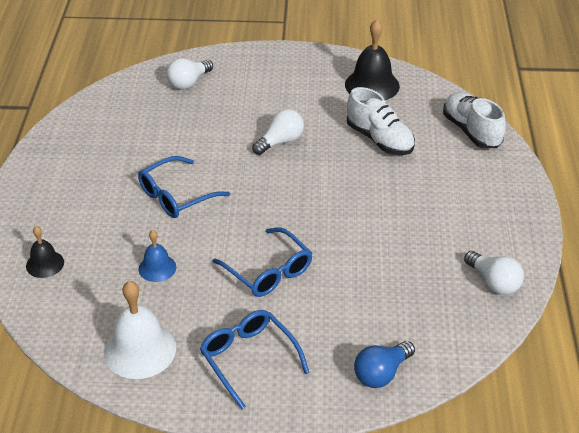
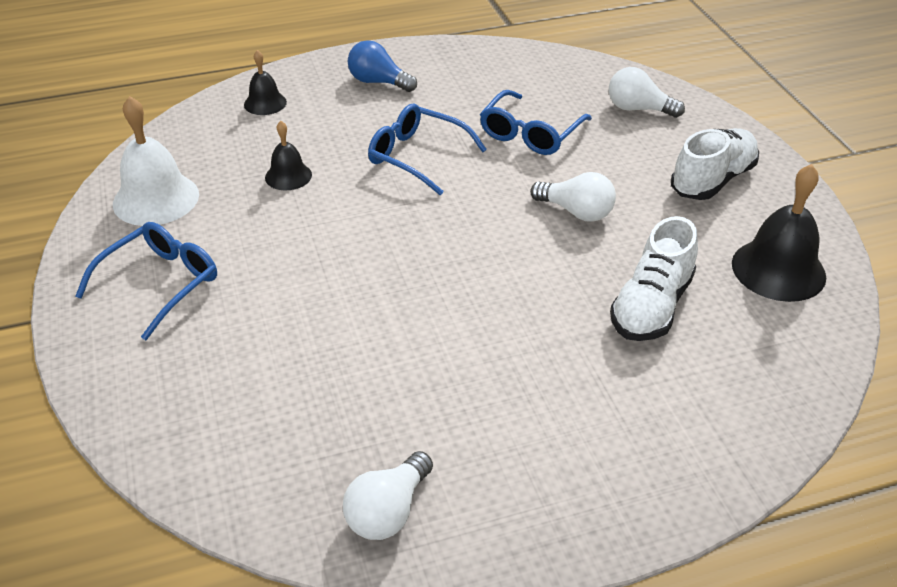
camera: 70 degrees right, 0 degrees up
blue bell [139,230,176,282] -> black bell [265,121,312,190]
blue glasses [213,227,312,297] -> blue glasses moved to [480,90,592,155]
blue light bulb [354,341,415,388] -> blue light bulb moved to [348,40,417,92]
white shoe [443,92,506,148] -> white shoe moved to [671,128,759,200]

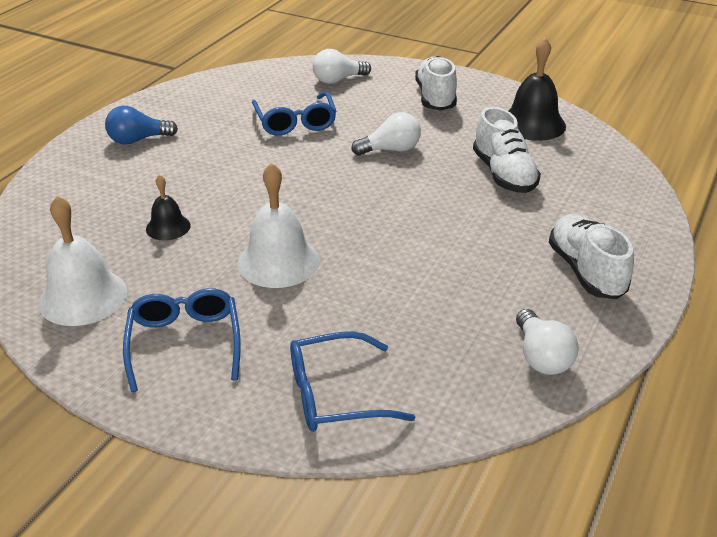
camera: 45 degrees left, 5 degrees down
black bell [244,50,287,115] -> none
blue glasses [368,104,487,195] -> blue glasses moved to [290,331,415,432]
none -> white bell [237,163,319,288]
none -> white shoe [549,214,634,299]

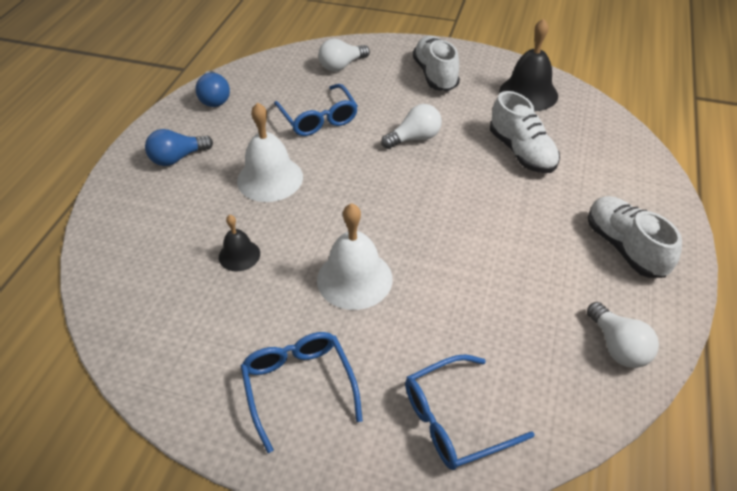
camera: 10 degrees left, 10 degrees up
white bell [38,196,127,326] -> white bell moved to [237,102,303,202]
none -> blue light bulb [195,70,230,107]

